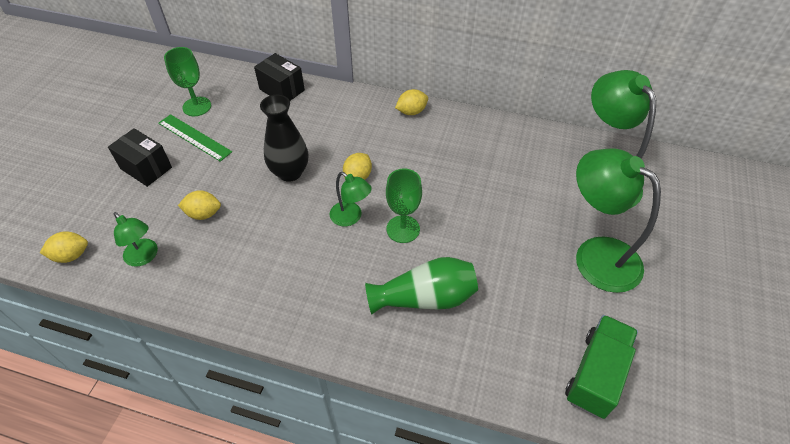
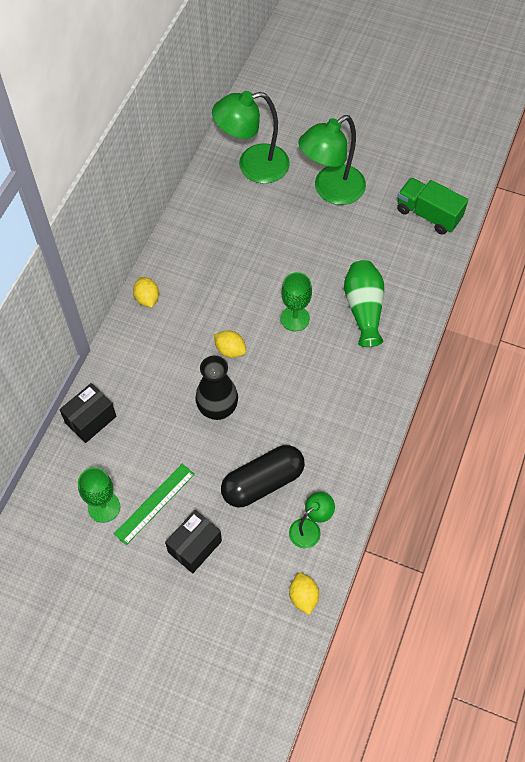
camera: 85 degrees left, 10 degrees up
yellow lemon [178,190,221,220] -> black capsule [221,445,305,507]
green lamp [330,172,372,226] -> none

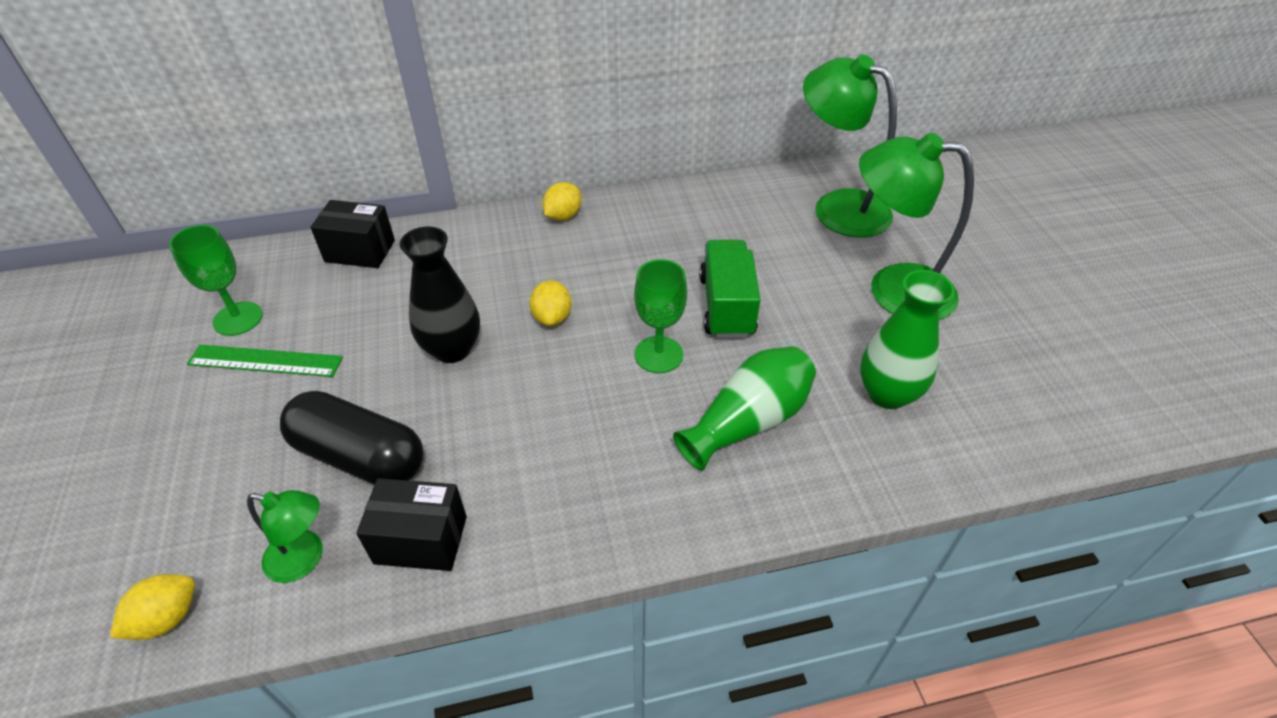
camera: 55 degrees right, 15 degrees down
black box [165,510,222,573] -> black box moved to [356,478,467,571]
green truck [397,177,468,235] -> green truck moved to [699,240,760,338]
none -> green vase [860,270,955,409]

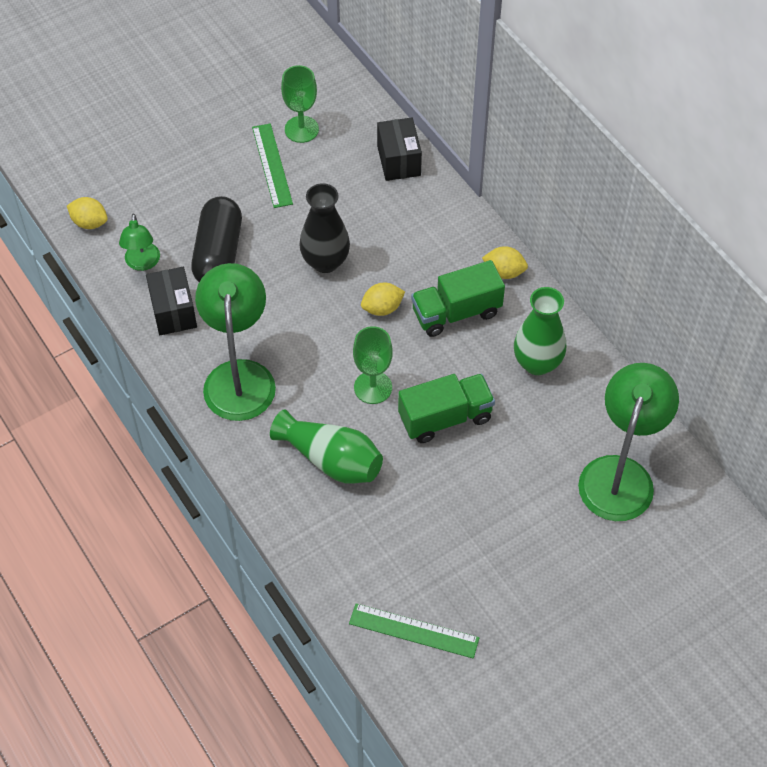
camera: 70 degrees right, 10 degrees up
green lamp [859,133,974,320] -> green lamp moved to [195,263,276,421]
green vase [860,270,955,409] -> green vase moved to [514,287,566,375]
none -> green ruler [349,603,479,659]
none -> green truck [411,260,505,337]

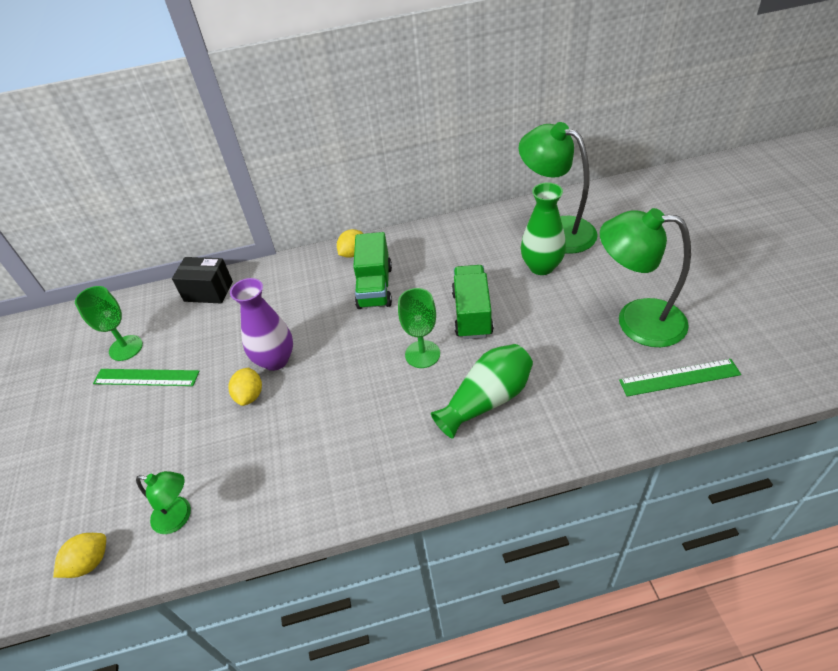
camera: 65 degrees left, 10 degrees down
black box [146,267,197,335] -> none
black capsule [191,196,242,282] -> none
green lamp [195,263,276,421] -> green lamp moved to [600,208,691,347]
black vase [299,183,350,273] -> purple vase [230,278,293,371]
green ruler [349,603,479,659] -> green ruler turned 45 degrees clockwise [619,359,741,397]
yellow lemon [361,283,405,316] -> yellow lemon moved to [228,367,262,406]
green vase [514,287,566,375] -> green vase moved to [521,182,566,275]

